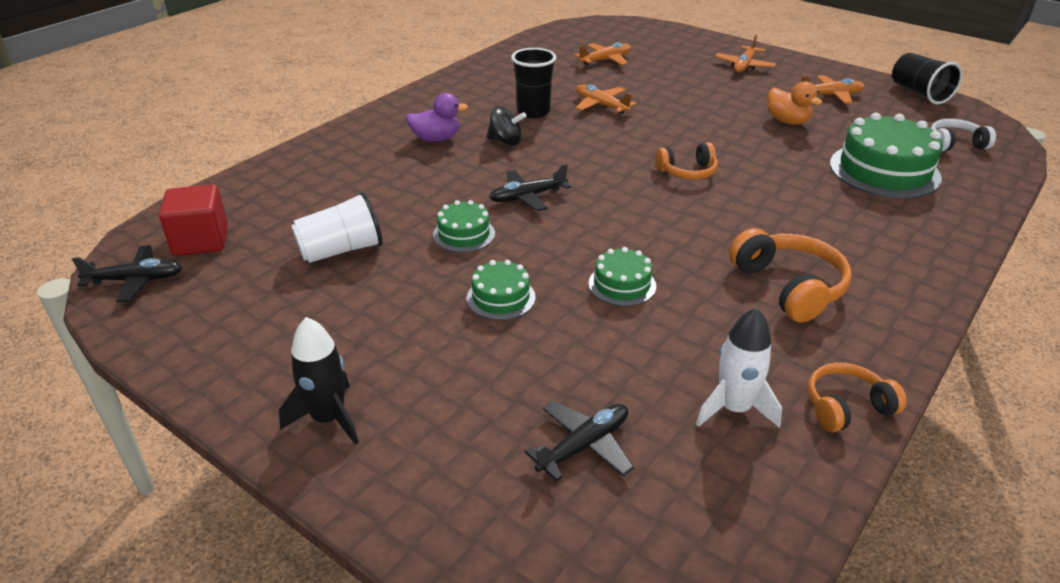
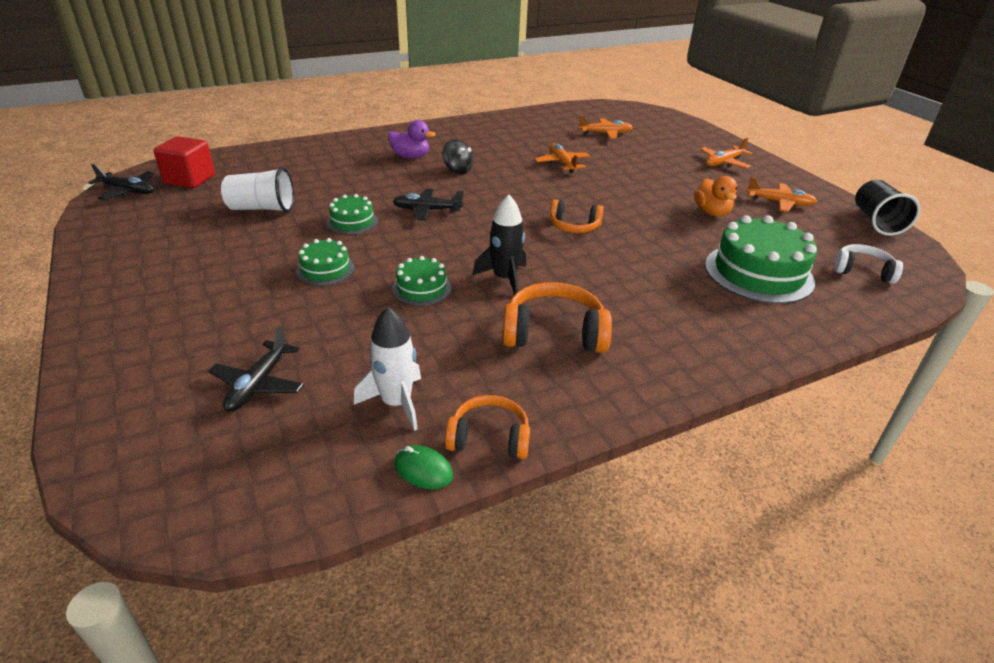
camera: 25 degrees right, 0 degrees up
black rocket [279,317,359,445] -> black rocket moved to [473,194,526,295]
black cup [511,48,556,118] -> none
black plane [524,401,634,481] -> black plane turned 120 degrees clockwise [208,326,304,412]
orange headphones [729,228,852,323] -> orange headphones turned 90 degrees counterclockwise [503,282,612,353]
none -> green mouse [394,445,453,489]

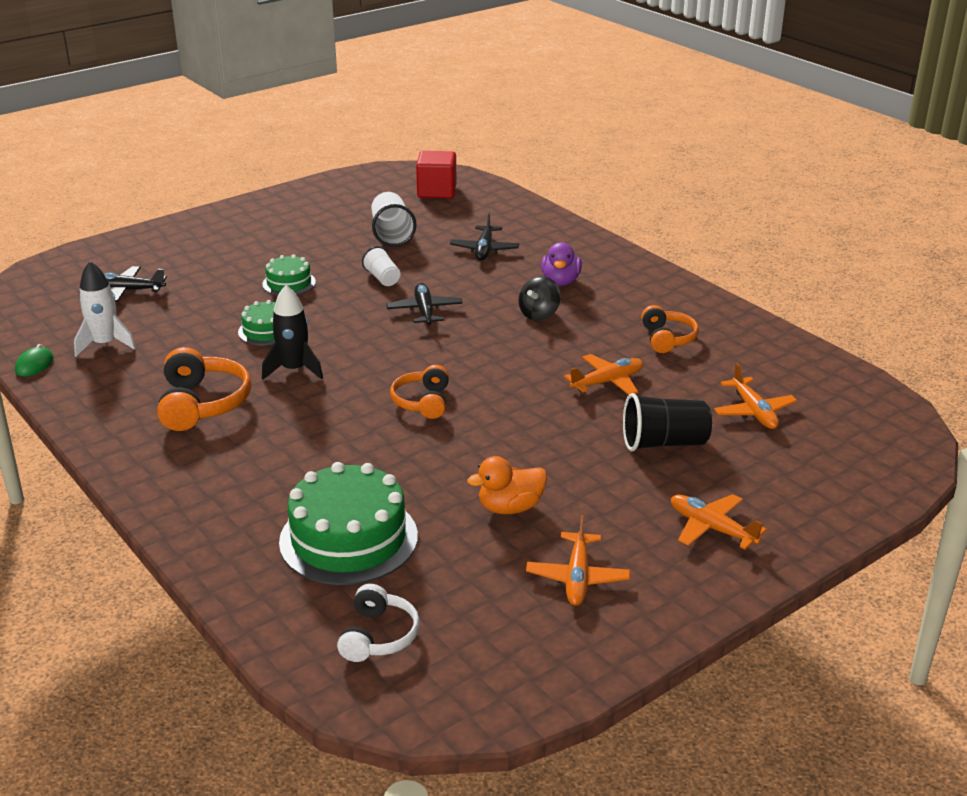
camera: 80 degrees right, 5 degrees down
black plane [88,164,154,200] -> black plane moved to [450,212,519,261]
green cake [327,194,378,235] -> white cup [362,246,400,286]
orange headphones [445,395,530,459] -> orange headphones moved to [641,305,699,353]
black cup [855,180,921,236] -> black cup moved to [623,393,712,451]

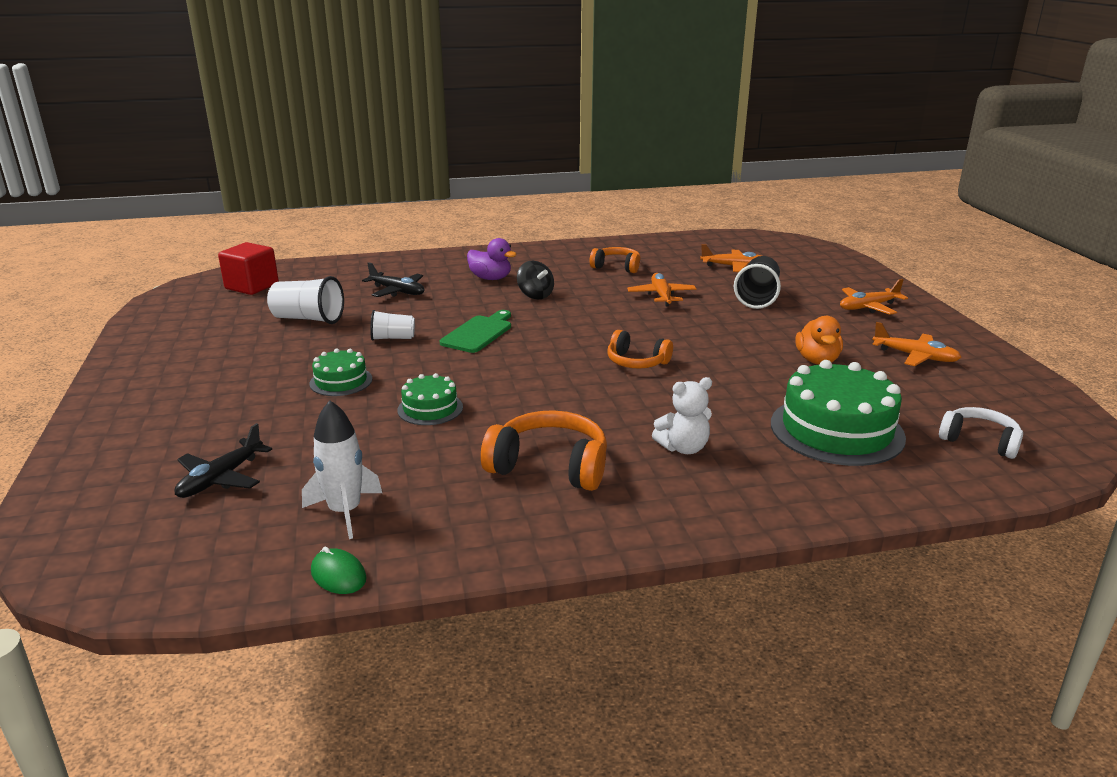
camera: 65 degrees left, 5 degrees down
black rocket [262,285,323,380] -> none
black plane [386,283,462,326] -> green cutting board [440,310,511,353]
none -> white teddy bear [652,377,712,454]

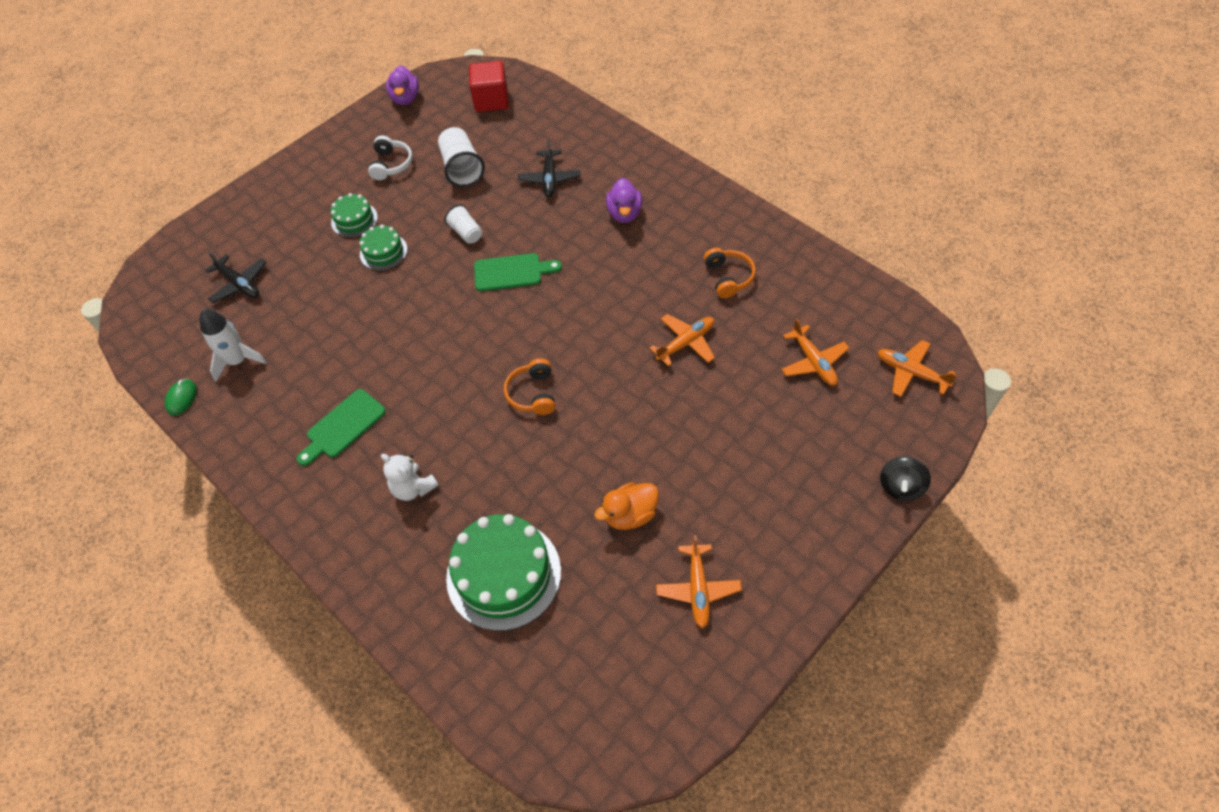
camera: 60 degrees right, 30 degrees up
black plane [174,423,272,498] -> black plane turned 135 degrees counterclockwise [205,252,267,303]
green cake [397,373,463,425] -> green cake moved to [331,193,378,237]
orange headphones [481,410,607,491] -> green cutting board [297,389,386,466]
black spinning top [517,261,554,299] -> black spinning top moved to [880,456,931,501]
black cup [734,256,781,309] -> none
orange plane [840,279,908,315] -> orange plane moved to [877,340,957,397]
white headphones [939,407,1023,459] -> white headphones moved to [368,136,413,180]
none -> purple duck [386,66,419,105]

